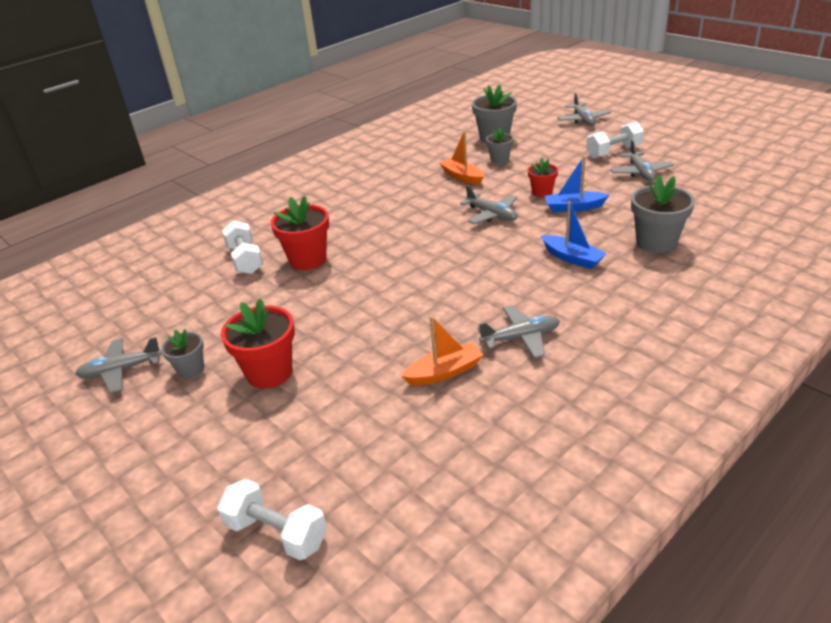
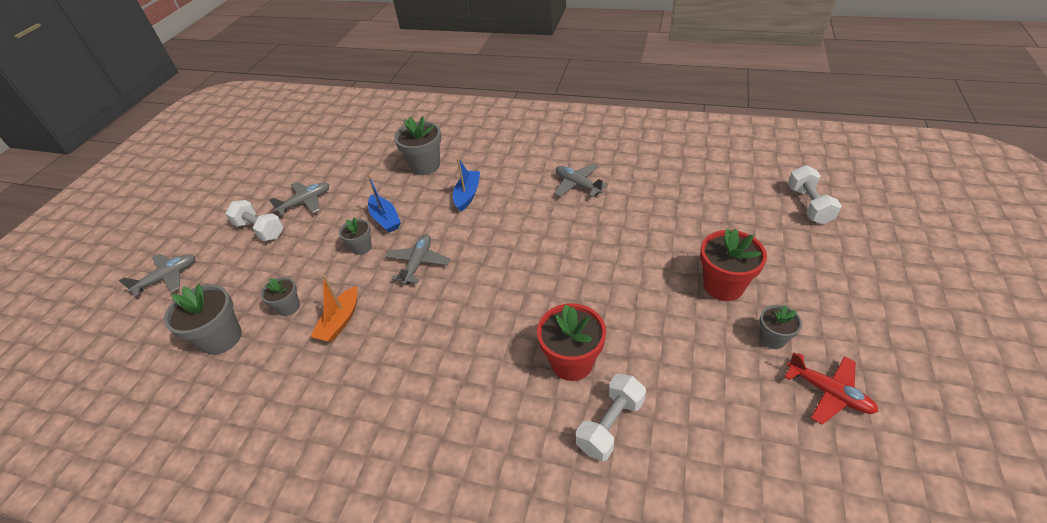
camera: 120 degrees left, 10 degrees up
grey plane [75,337,162,394] -> red plane [784,352,878,424]
orange boat [401,316,483,385] -> none
red flower pot [528,158,558,197] -> grey flower pot [339,217,372,255]

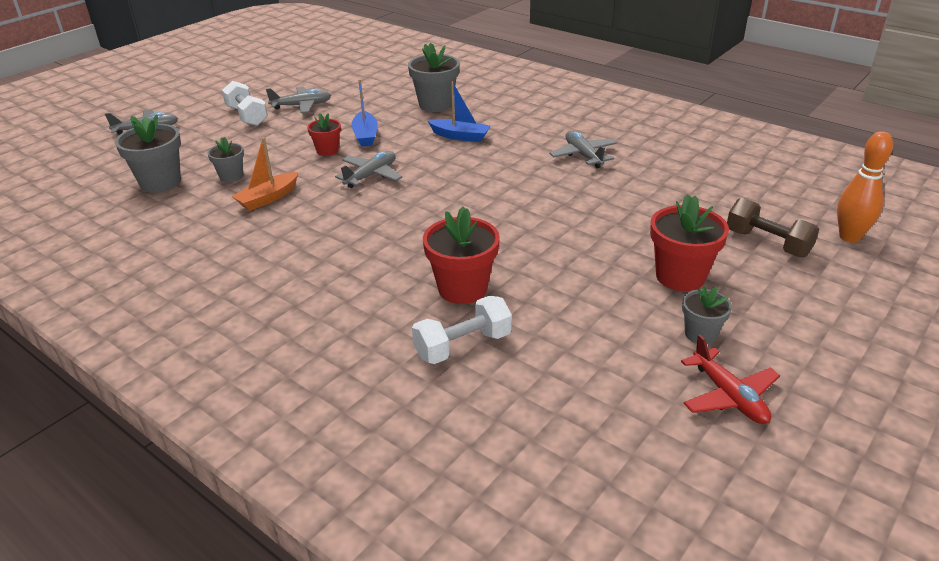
camera: 20 degrees right, 10 degrees down
grey flower pot [339,217,372,255] -> red flower pot [307,113,341,156]
blue boat [453,158,480,212] -> blue boat turned 75 degrees clockwise [428,82,491,142]
white dumbbell [788,165,842,224] -> orange bowling pin [837,131,893,243]
none -> brown dumbbell [727,198,819,257]

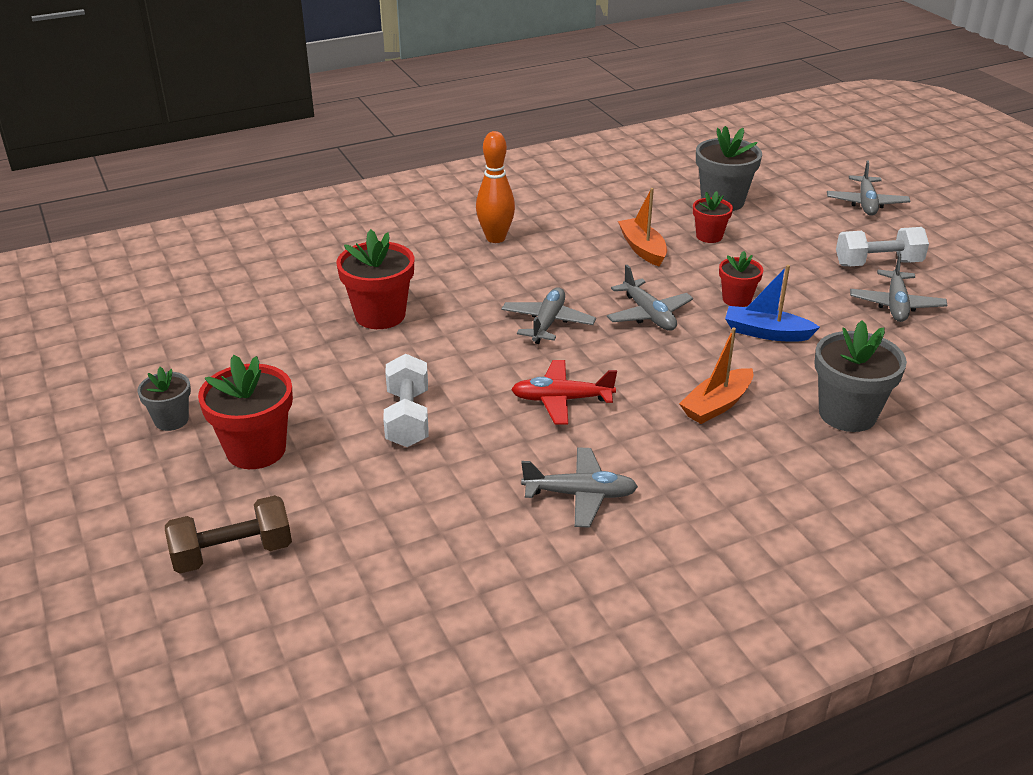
camera: 115 degrees right, 0 degrees up
grey flower pot [208,137,244,182] -> red flower pot [693,191,733,243]
white dumbbell [412,296,512,364] -> white dumbbell moved to [383,354,428,447]
blue boat [428,82,491,142] -> orange boat [679,328,753,424]
red plane [681,335,780,424] -> red plane moved to [511,360,617,425]
orange bowling pin [837,131,893,243] -> orange bowling pin moved to [476,131,515,243]
none -> grey plane [501,287,596,344]

